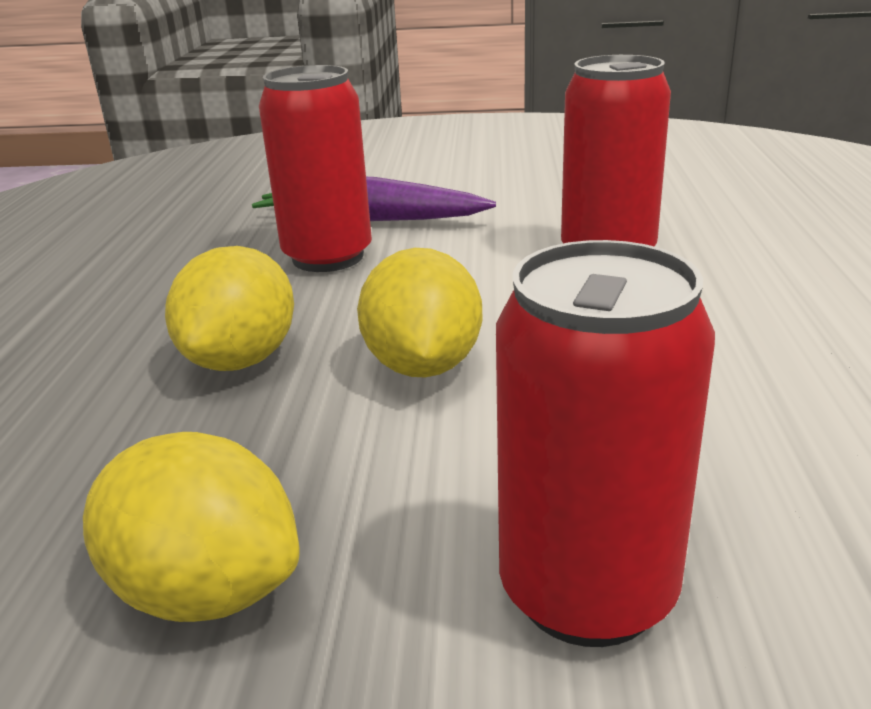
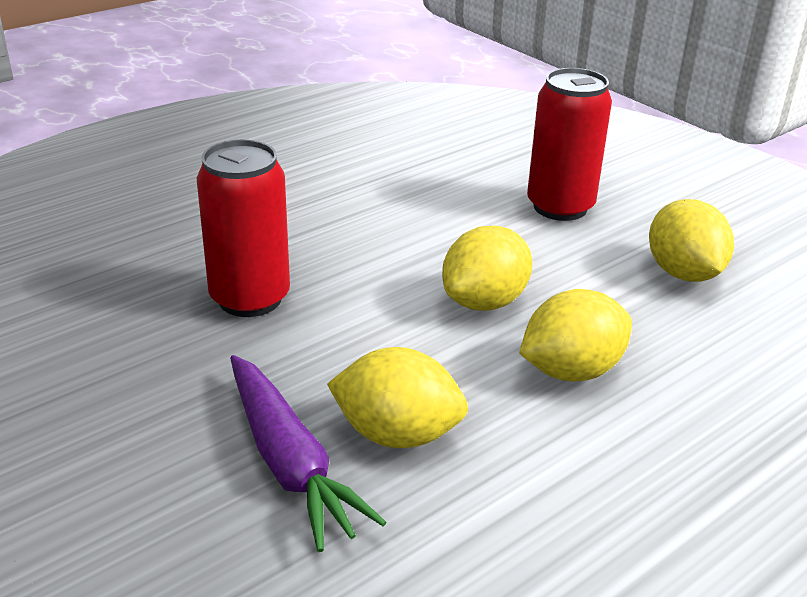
camera: 135 degrees left, 5 degrees up
red can [259,65,372,272] -> yellow lemon [327,347,468,448]

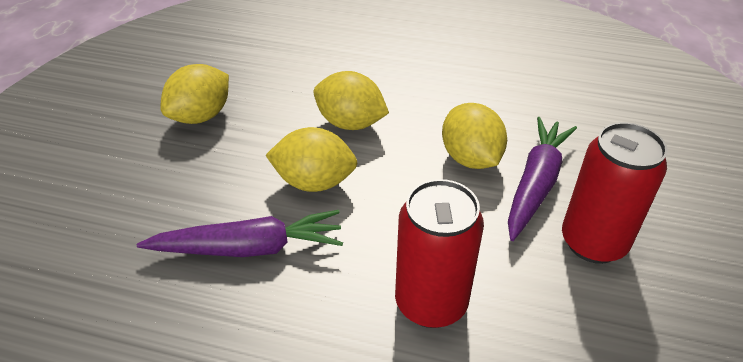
camera: 125 degrees left, 10 degrees up
red can [527,68,612,221] -> red can moved to [562,122,668,264]
none -> purple carrot [137,210,343,257]

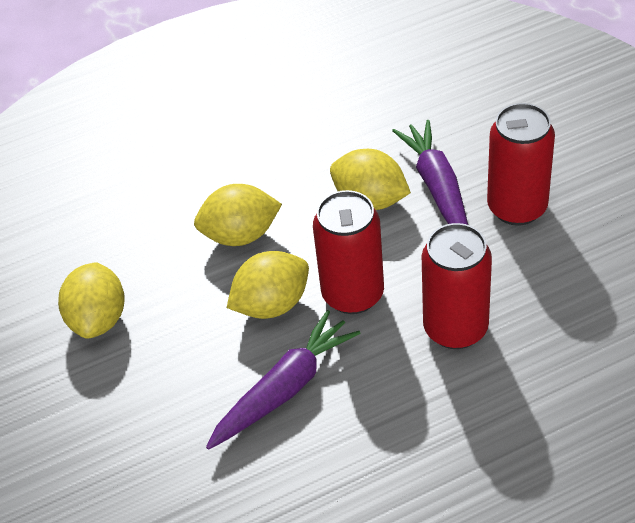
camera: 35 degrees left, 5 degrees up
none -> red can [313,190,384,314]

